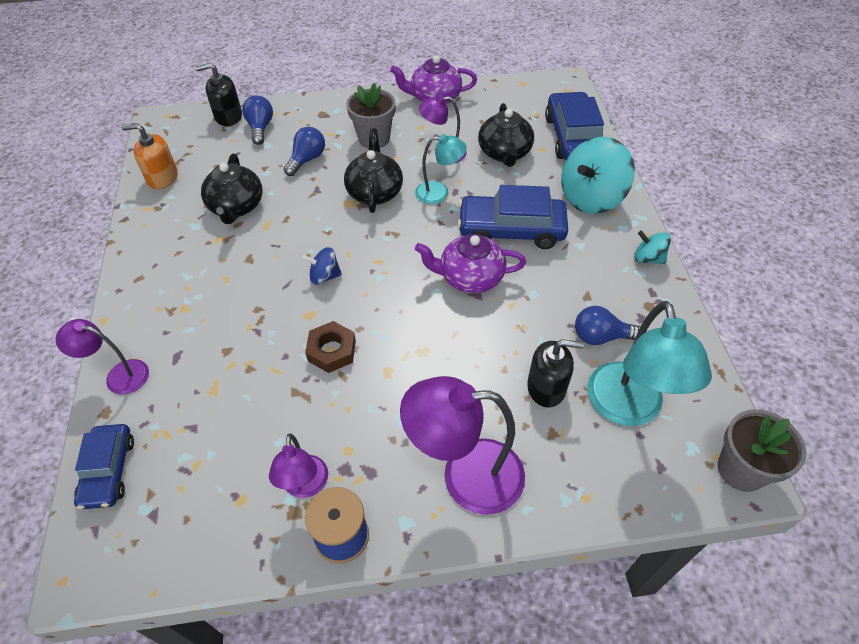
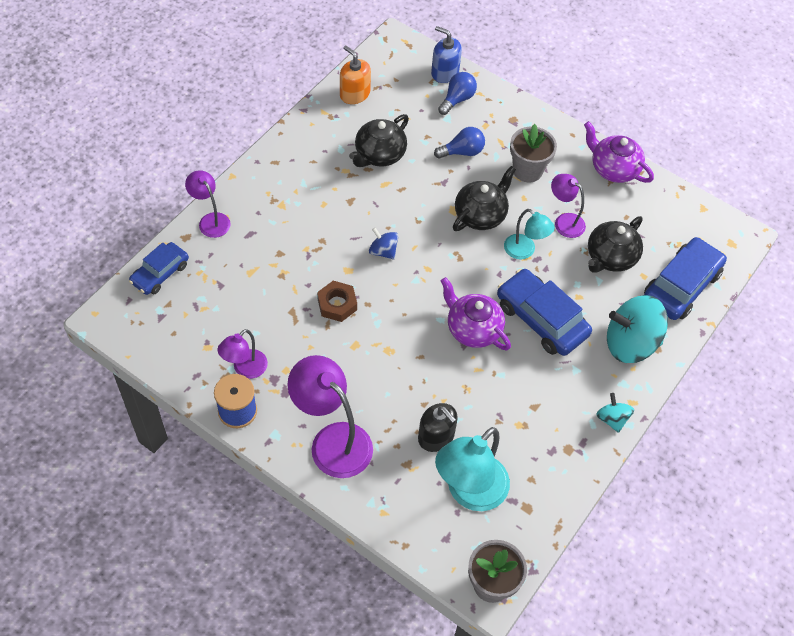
camera: 40 degrees right, 5 degrees up
black soap dispenser [195,63,242,126] -> blue soap dispenser [431,26,462,83]
blue light bulb [575,306,641,345] -> none

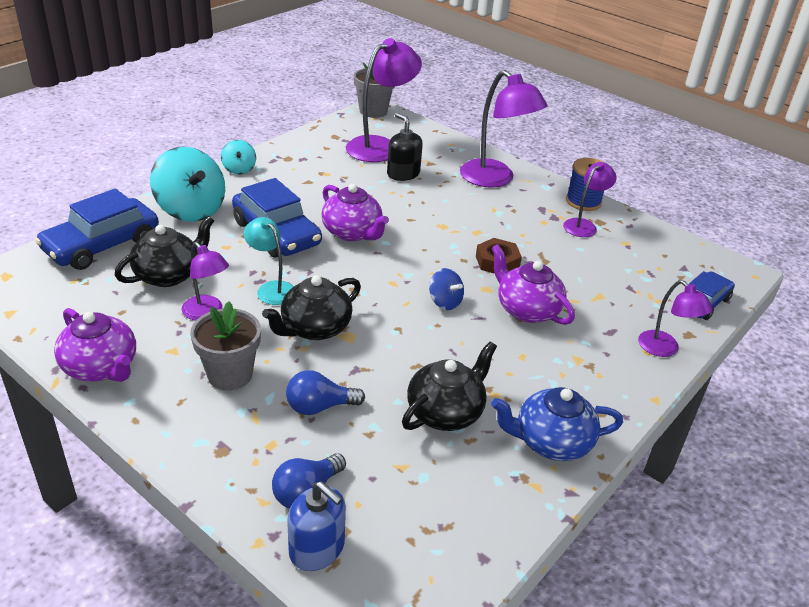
camera: 175 degrees left, 20 degrees down
orange soap dispenser [340,46,371,104] -> none
turquoise lamp [435,427,510,511] -> purple lamp [346,38,422,162]
turquoise spinning top [607,295,668,363] -> turquoise spinning top turned 45 degrees clockwise [150,147,225,222]
none -> purple teapot [491,244,575,325]
none -> blue teapot [491,387,623,461]

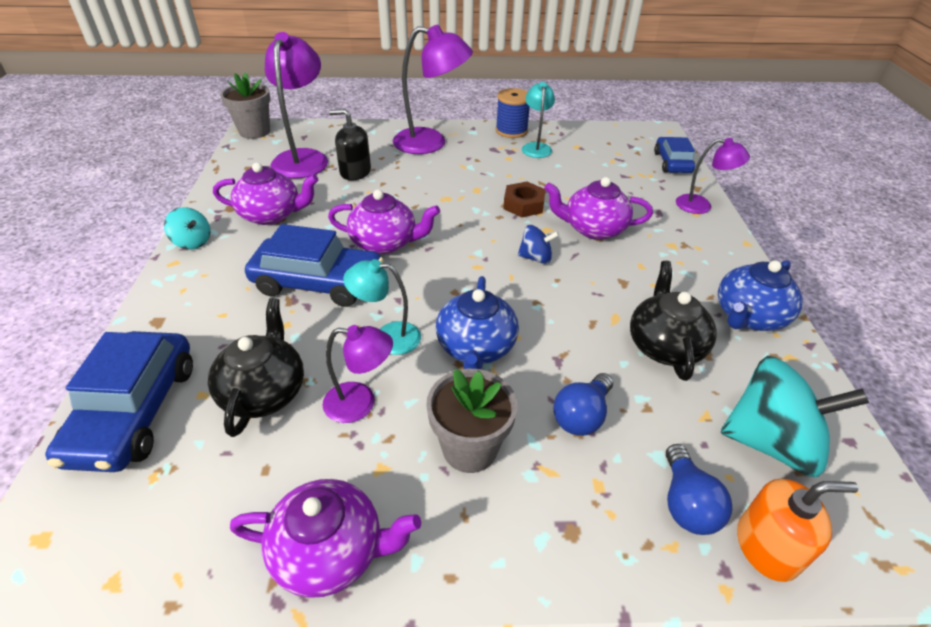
camera: 40 degrees left, 5 degrees up
turquoise spinning top [150,147,225,222] -> turquoise spinning top moved to [721,356,869,477]
black teapot [262,275,361,340] -> blue teapot [436,276,519,369]
blue soap dispenser [287,481,346,571] -> orange soap dispenser [737,479,858,582]
purple lamp [563,162,616,237] -> turquoise lamp [522,82,555,158]
none -> purple teapot [213,163,318,225]

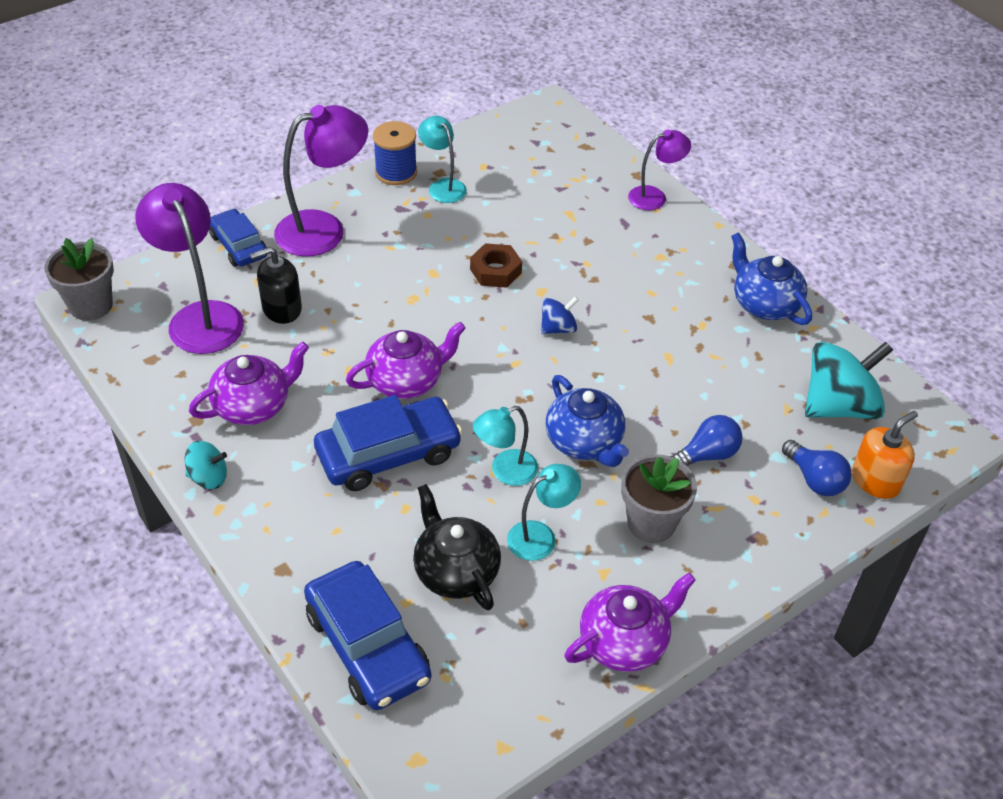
camera: 35 degrees left, 5 degrees up
purple lamp [323,325,393,423] -> turquoise lamp [507,464,581,561]
purple teapot [544,177,653,240] -> none
blue light bulb [553,373,613,436] -> blue light bulb turned 120 degrees counterclockwise [670,415,742,466]
black teapot [630,261,717,381] -> none
blue car [654,137,695,173] -> blue car moved to [209,209,267,267]
blue teapot [718,260,803,331] -> blue teapot turned 135 degrees clockwise [731,232,812,325]

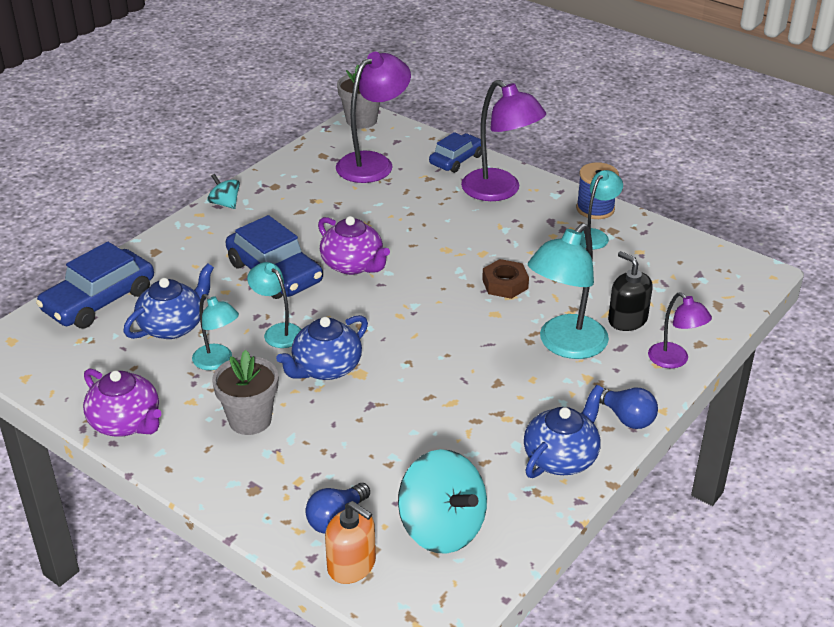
camera: 75 degrees right, 10 degrees down
turquoise spinning top [185,441,227,489] -> turquoise spinning top turned 150 degrees clockwise [207,174,240,209]
purple teapot [189,341,309,425] -> none
black soap dispenser [250,247,302,324] -> black soap dispenser moved to [608,251,653,331]
black teapot [413,484,501,610] -> blue teapot [123,263,214,339]
blue spinning top [541,296,579,334] -> none
blue light bulb [670,415,742,466] -> blue light bulb moved to [600,387,658,429]
none -> turquoise lamp [528,223,609,359]

